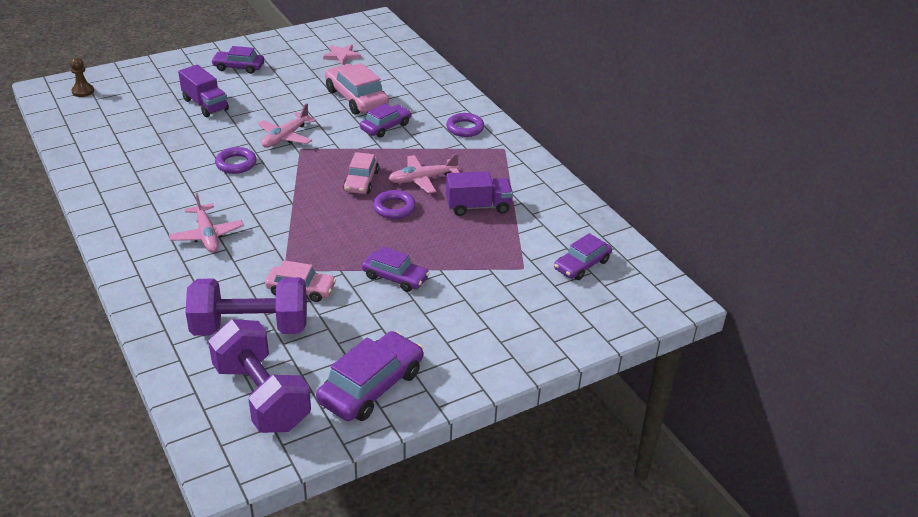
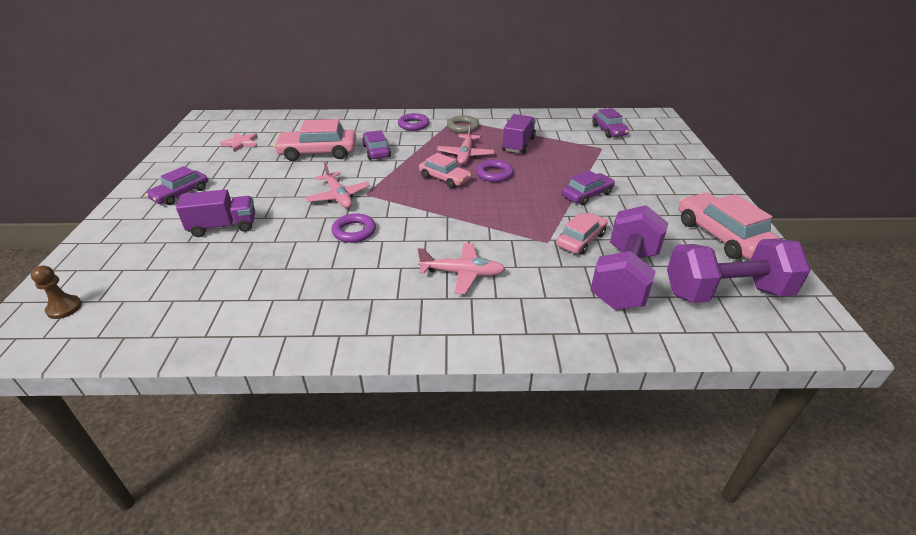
camera: 60 degrees left, 0 degrees up
purple car [316,331,423,421] -> pink car [679,193,780,259]
none -> grey ring [447,116,479,133]

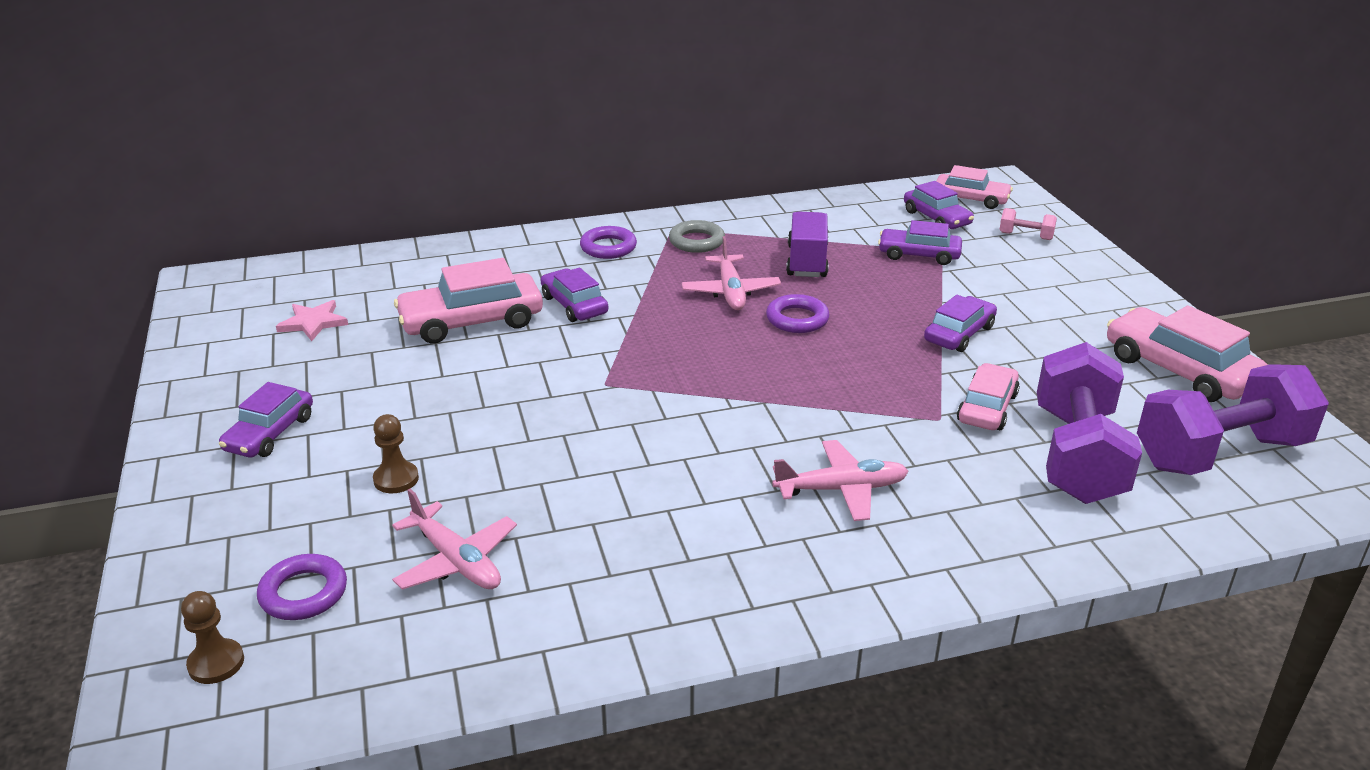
camera: 15 degrees left, 5 degrees down
purple truck [176,189,255,237] -> brown pawn [373,414,419,493]
pink plane [305,162,370,208] -> pink plane moved to [392,489,517,590]
purple ring [331,213,376,243] -> purple ring moved to [257,554,347,620]
pink car [419,153,471,188] -> pink car moved to [936,165,1013,209]
none -> purple car [878,220,962,265]
none -> pink dumbbell [999,208,1057,240]

